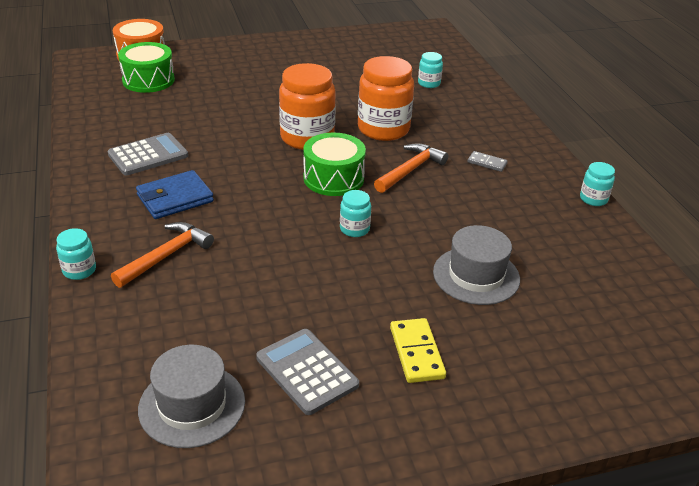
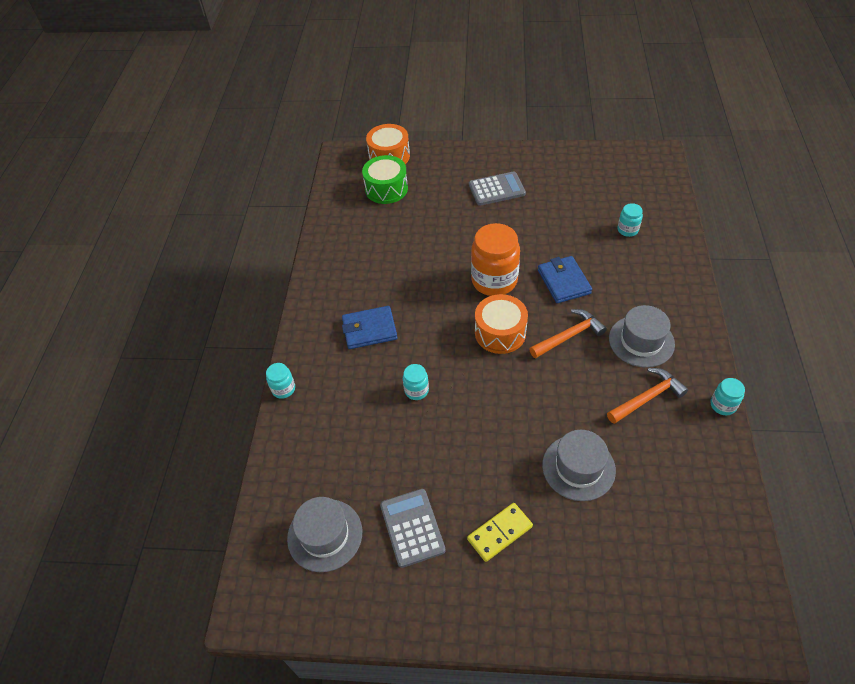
camera: 25 degrees right, 15 degrees up
grey calculator [108,133,188,176] -> grey calculator moved to [469,172,526,206]
orange hammer [111,222,214,288] -> orange hammer moved to [607,368,688,424]
green drum [303,133,366,196] -> orange drum [475,294,528,354]
turquoise jar [340,190,371,237] -> turquoise jar moved to [403,364,429,400]
orange jar [358,56,414,141] -> blue wallet [538,256,592,303]
yellow domino [390,318,446,383] -> yellow domino turned 45 degrees clockwise [467,503,533,562]
grey domino [468,151,508,172] -> grey hat [609,305,675,368]

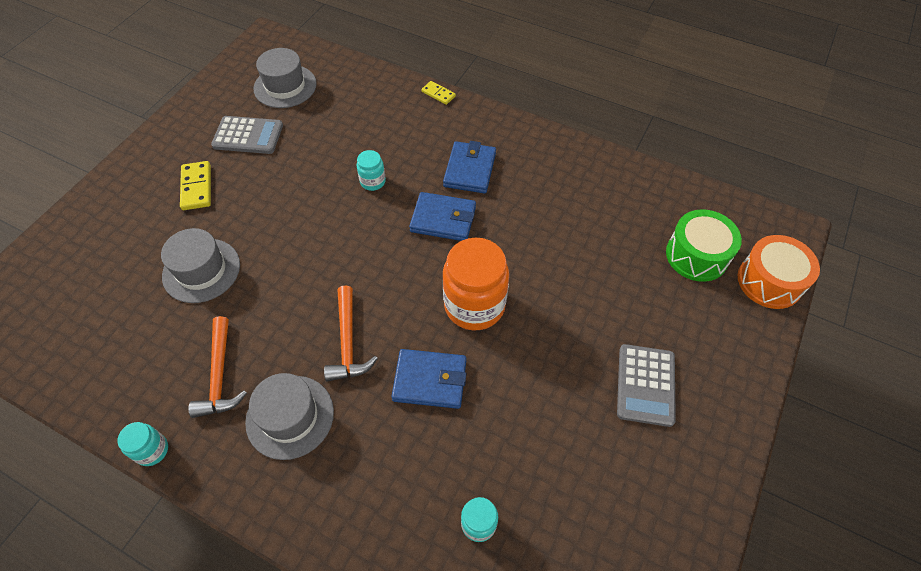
camera: 110 degrees right, 5 degrees up
turquoise jar [266,363,295,399] -> yellow domino [421,81,456,105]
orange drum [475,294,528,354] -> none
none -> blue wallet [409,192,476,241]

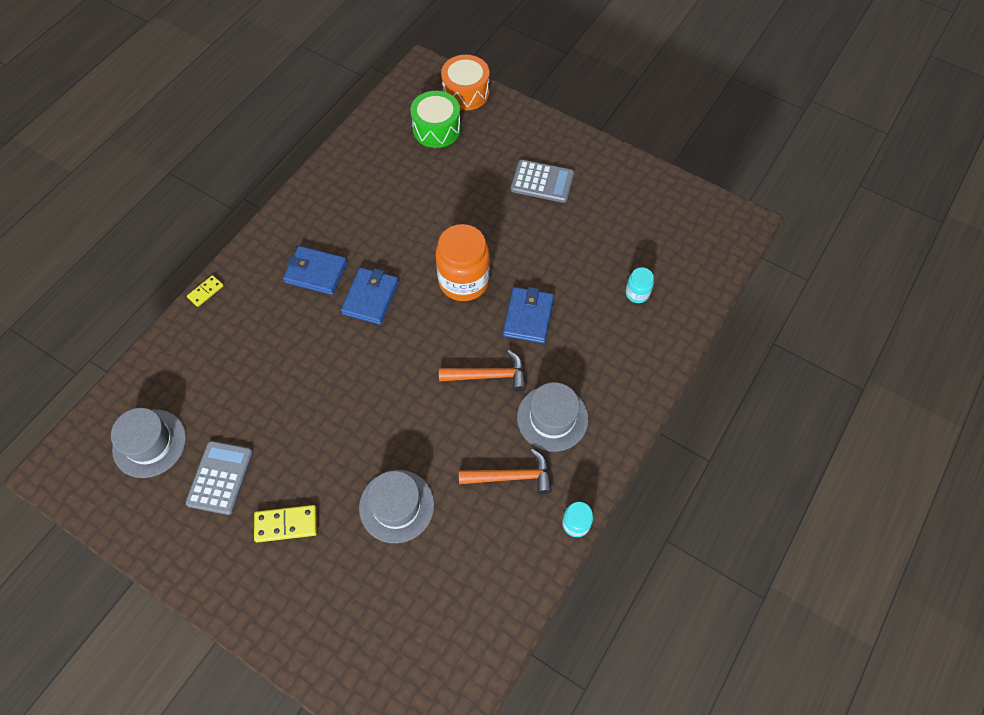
camera: 85 degrees left, 5 degrees up
turquoise jar [357,150,386,191] -> none

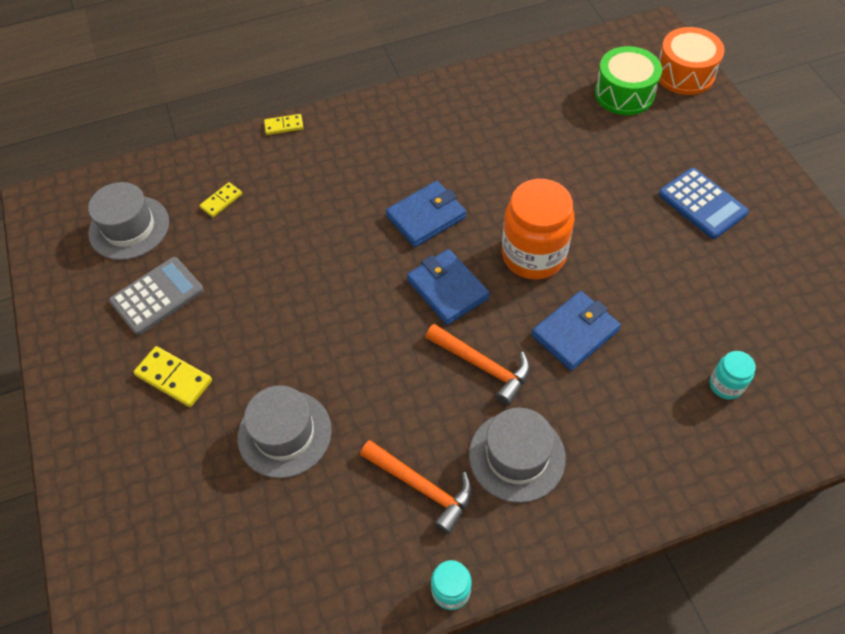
camera: 40 degrees right, 5 degrees down
blue wallet [283,246,347,295] -> blue wallet moved to [407,249,490,325]
grey calculator [511,159,574,203] -> blue calculator [658,168,749,239]
none -> yellow domino [200,182,242,217]

